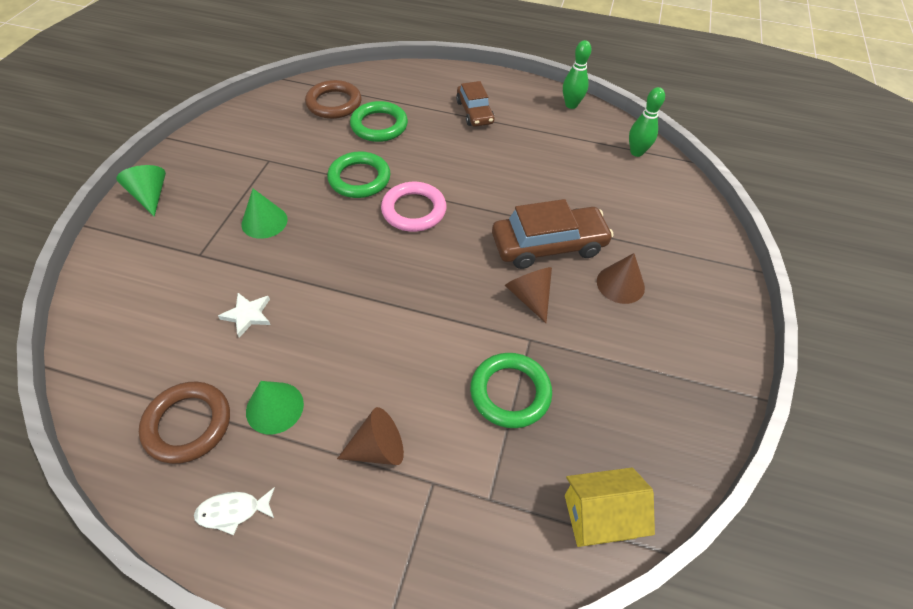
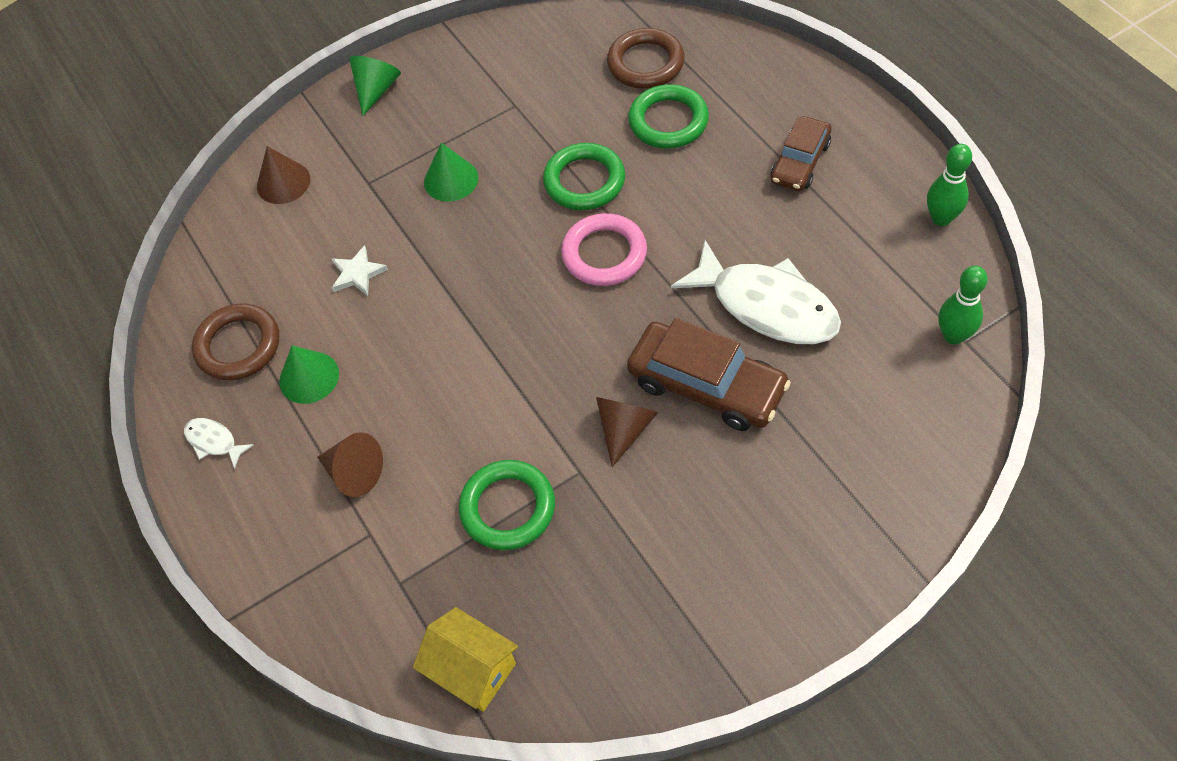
camera: 50 degrees right, 5 degrees up
brown cone [597,253,645,304] -> brown cone moved to [257,146,310,204]
none -> white fish [671,240,841,344]

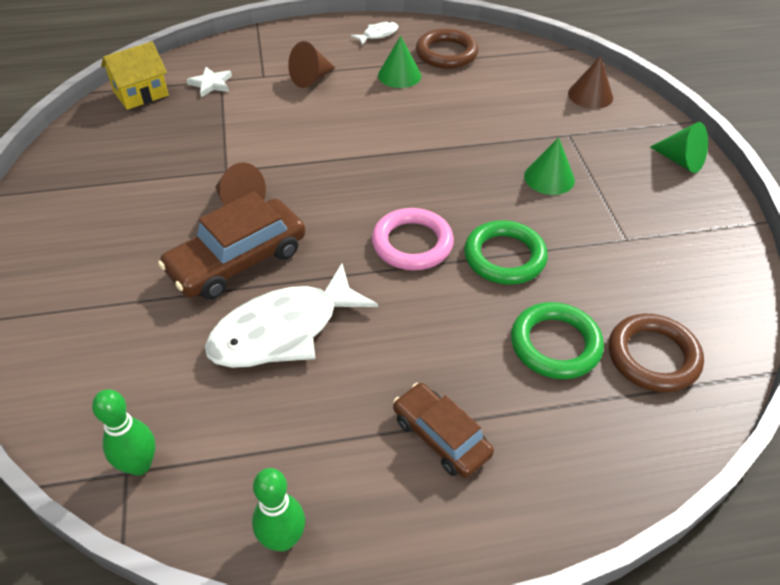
camera: 105 degrees right, 10 degrees down
white star [332,245,388,296] -> white star moved to [186,67,232,97]
green ring [459,460,555,550] -> none

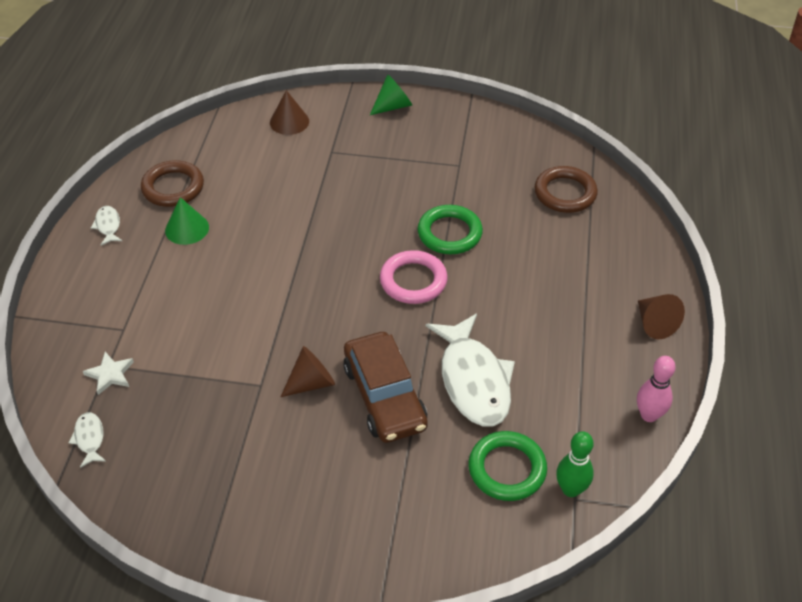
camera: 70 degrees left, 0 degrees up
yellow house [101,42,169,110] -> white fish [69,412,106,468]
green bowling pin [252,468,305,551] -> pink bowling pin [637,356,676,422]
brown cone [288,41,335,88] -> brown cone moved to [638,294,685,339]
brown car [393,383,494,478] -> none
green ring [511,302,604,379] -> green ring moved to [469,431,547,501]
green cone [524,137,575,195] -> none

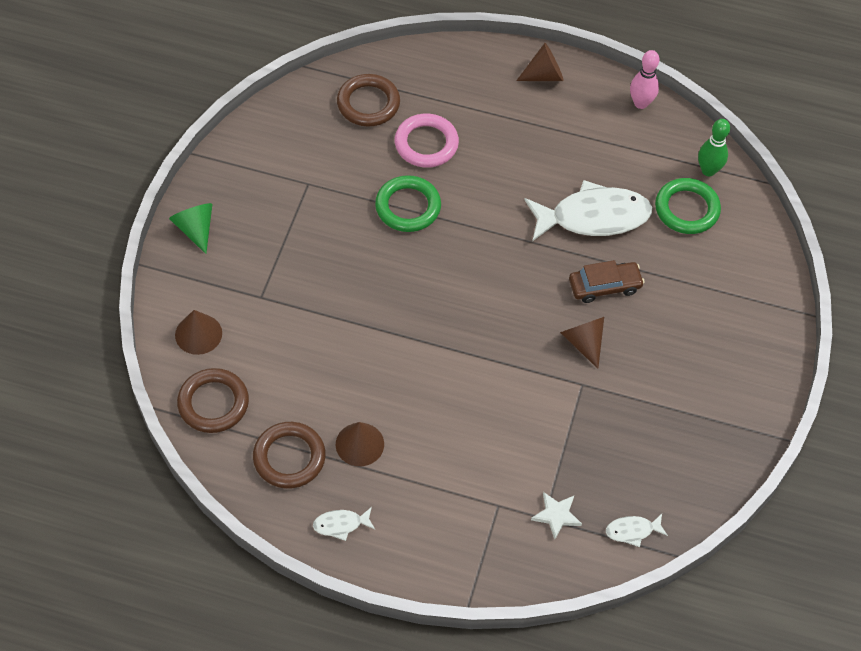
camera: 85 degrees left, 10 degrees up
green cone [165,197,209,245] -> brown cone [336,422,384,466]
brown car [343,332,428,443] -> brown car [569,260,645,303], size x0.63
pink ring [380,250,447,304] -> pink ring moved to [395,114,459,168]
none -> brown ring [177,368,249,433]

